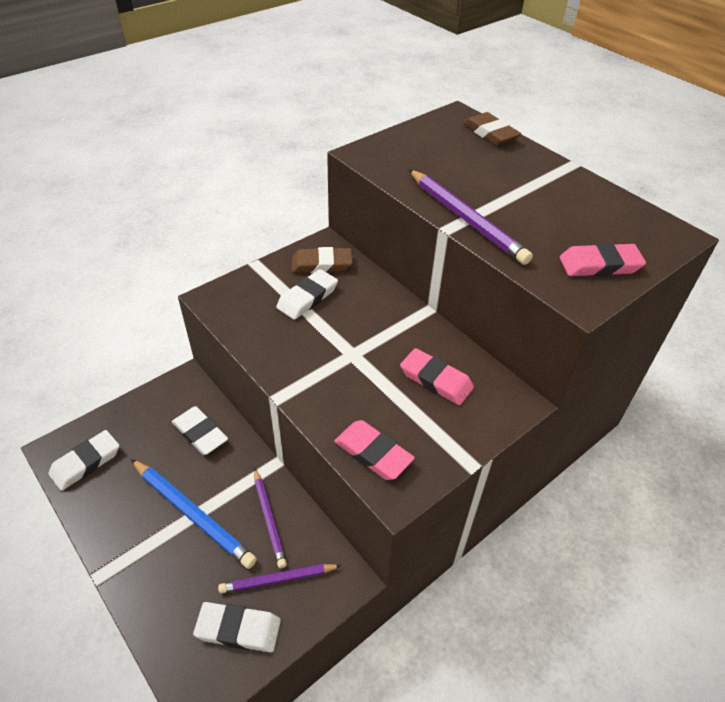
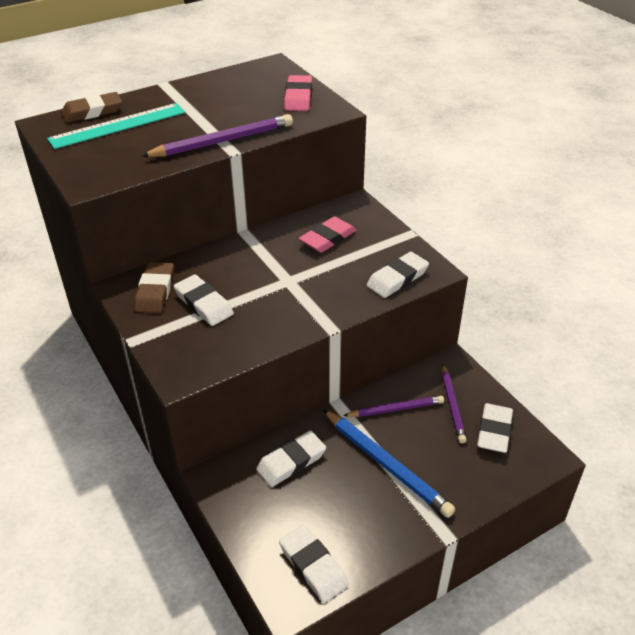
camera: 80 degrees left, 5 degrees down
blue pencil [131,459,257,569] -> blue pencil turned 90 degrees clockwise [323,409,455,518]
pink eraser [334,420,415,480] -> white eraser [366,252,429,298]
none -> turquoise ruler [47,103,185,149]

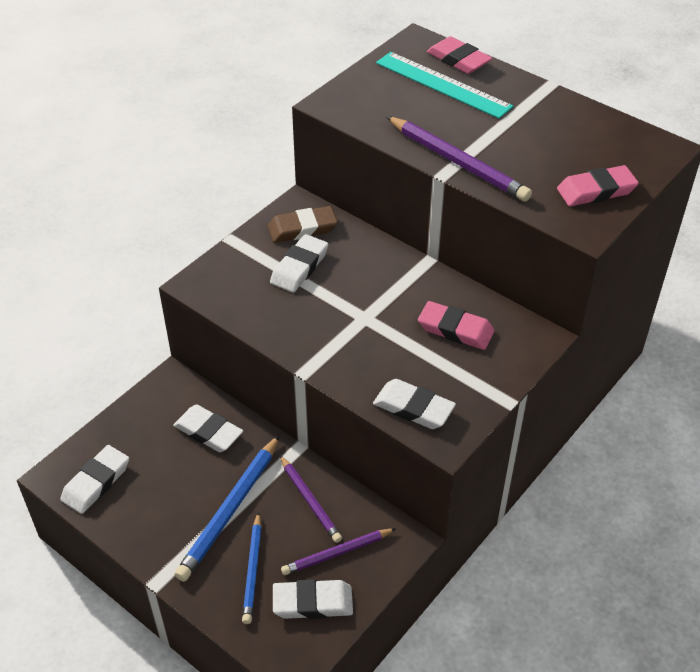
camera: 70 degrees right, 5 degrees up
brown eraser [61,92,122,123] -> pink eraser [427,36,492,74]
none -> blue pencil [242,512,261,624]

